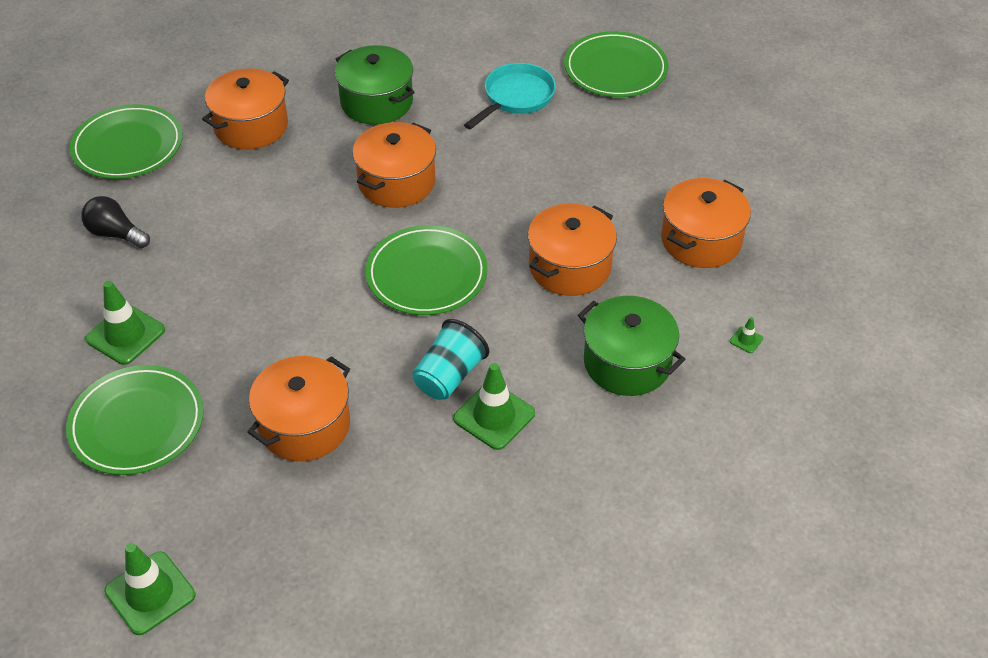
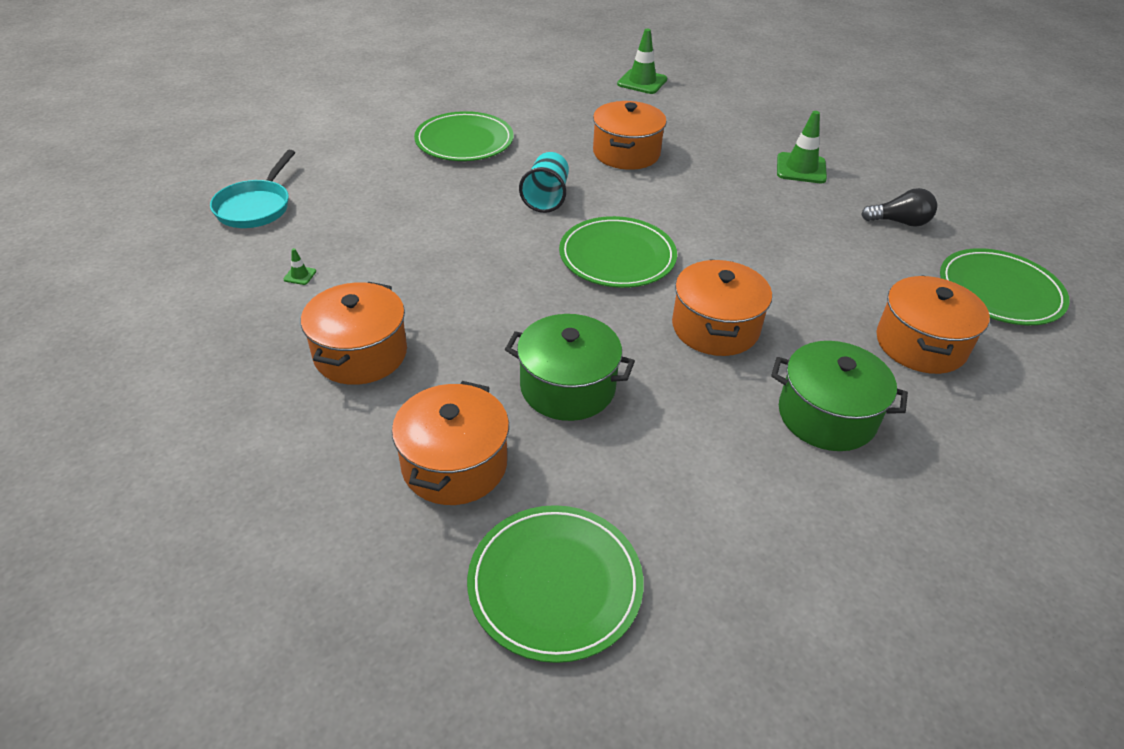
camera: 155 degrees right, 5 degrees down
green plate [66,365,204,475] -> green plate moved to [414,111,514,161]
green traffic cone [453,363,535,450] -> none
turquoise pan [464,63,556,130] -> turquoise pan moved to [210,150,295,228]
orange pot [528,204,617,296] -> orange pot moved to [392,381,509,505]
green pot [578,296,685,396] -> green pot moved to [505,314,635,421]

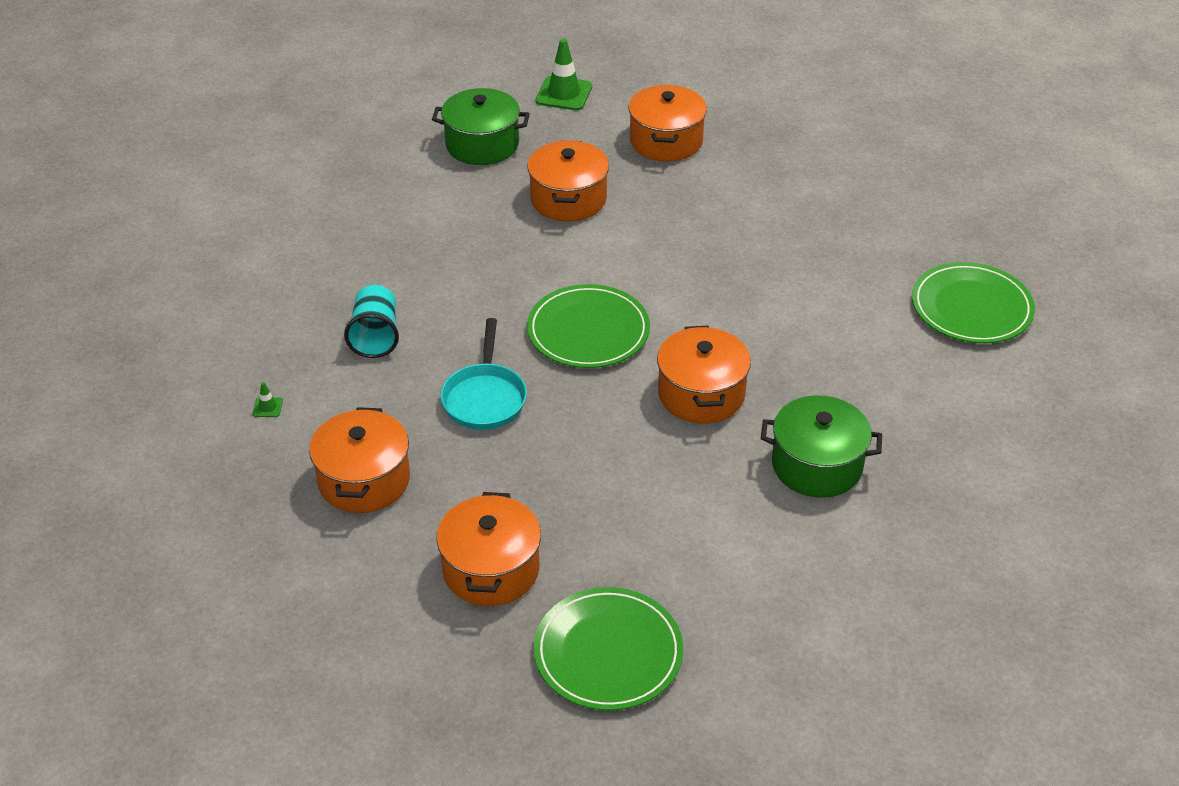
camera: 10 degrees left, 0 degrees up
turquoise pan [210,150,295,228] -> turquoise pan moved to [440,318,527,430]
green plate [414,111,514,161] -> none
green pot [505,314,635,421] -> green pot moved to [432,88,530,165]
turquoise cup [519,152,569,213] -> turquoise cup moved to [344,285,399,358]
green traffic cone [777,111,827,183] -> none
black light bulb [861,188,937,227] -> none
orange pot [876,275,990,374] -> orange pot moved to [628,85,707,162]

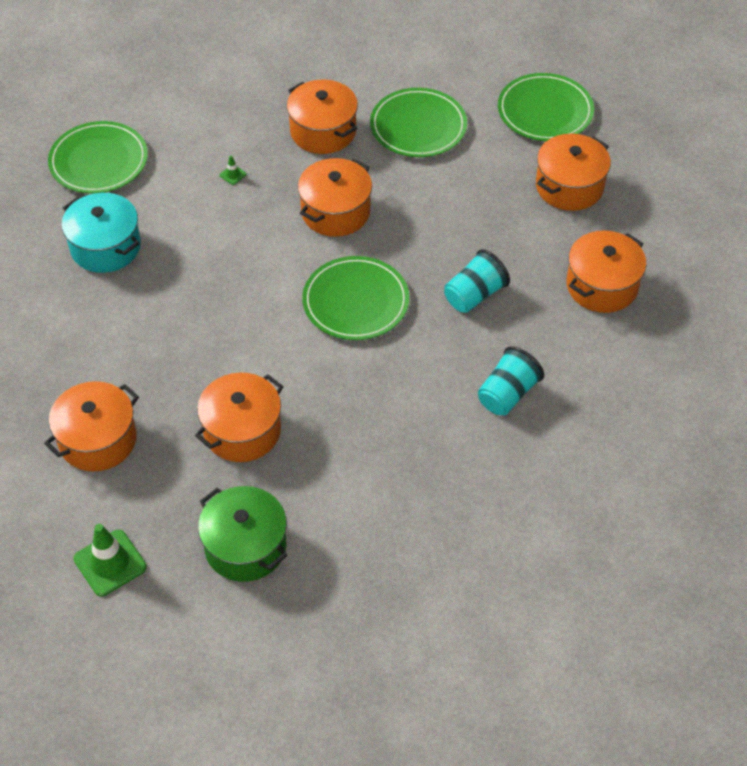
camera: 140 degrees left, 10 degrees up
green traffic cone [253,382,283,417] -> green traffic cone moved to [220,156,247,185]
turquoise pan [440,318,527,430] -> turquoise cup [444,249,510,313]
green pot [761,395,882,498] -> orange pot [287,80,358,154]
none -> turquoise pot [62,193,141,273]
none -> green plate [370,88,467,157]

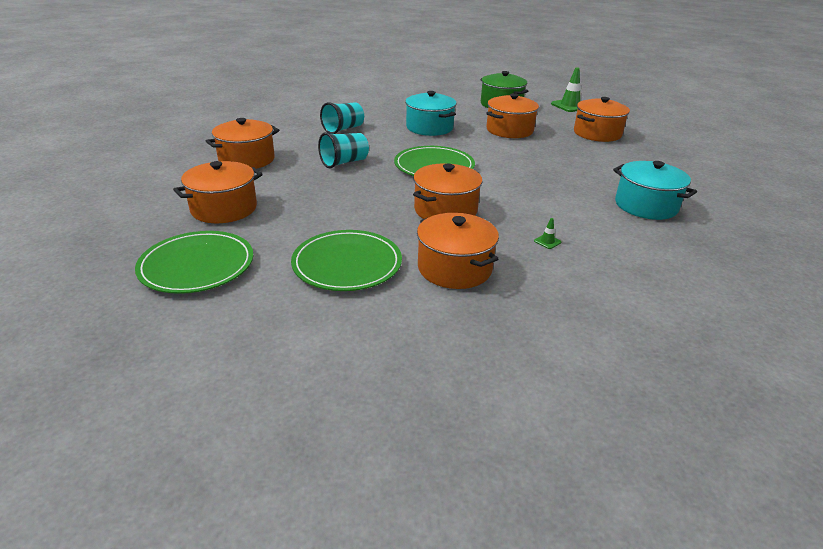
camera: 175 degrees left, 20 degrees down
green plate [48,121,148,194] -> none
none -> turquoise pot [405,91,456,136]

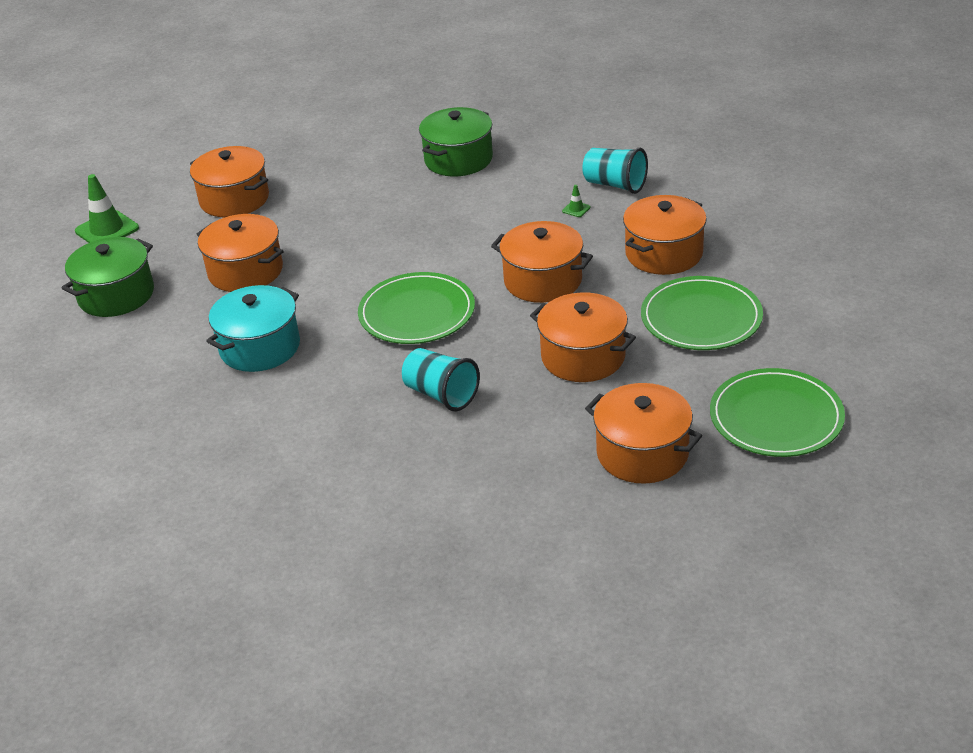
camera: 100 degrees left, 5 degrees up
orange pot [206,118,279,169] -> orange pot moved to [530,292,636,382]
turquoise cup [320,102,364,134] -> turquoise cup moved to [582,148,648,194]
turquoise pot [613,161,697,220] -> green pot [419,107,493,176]

